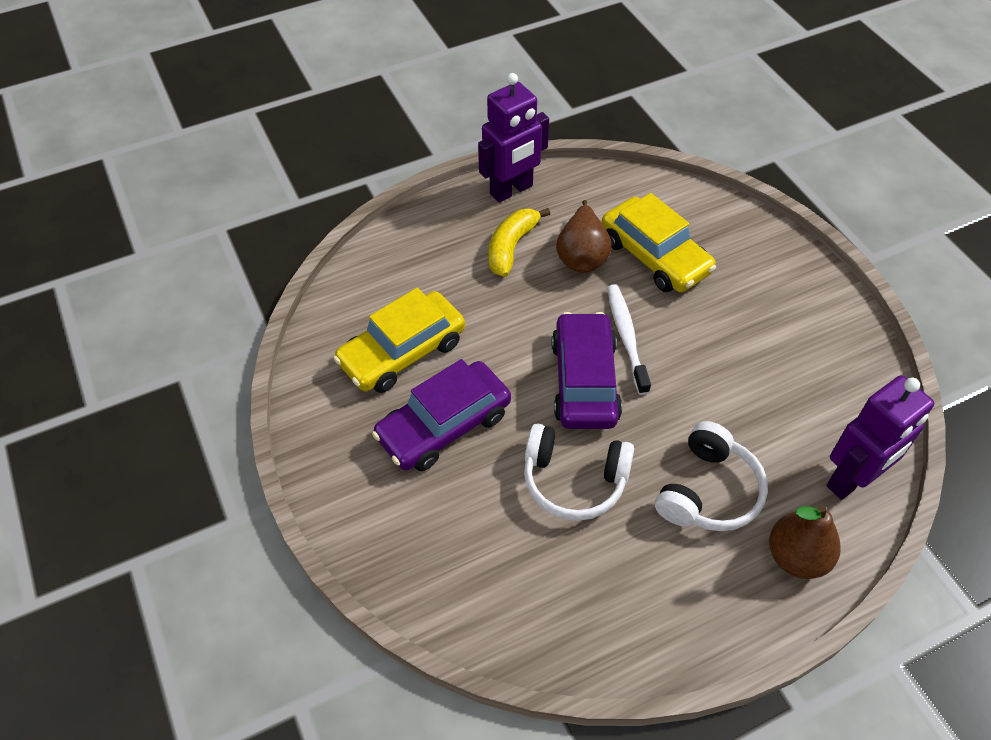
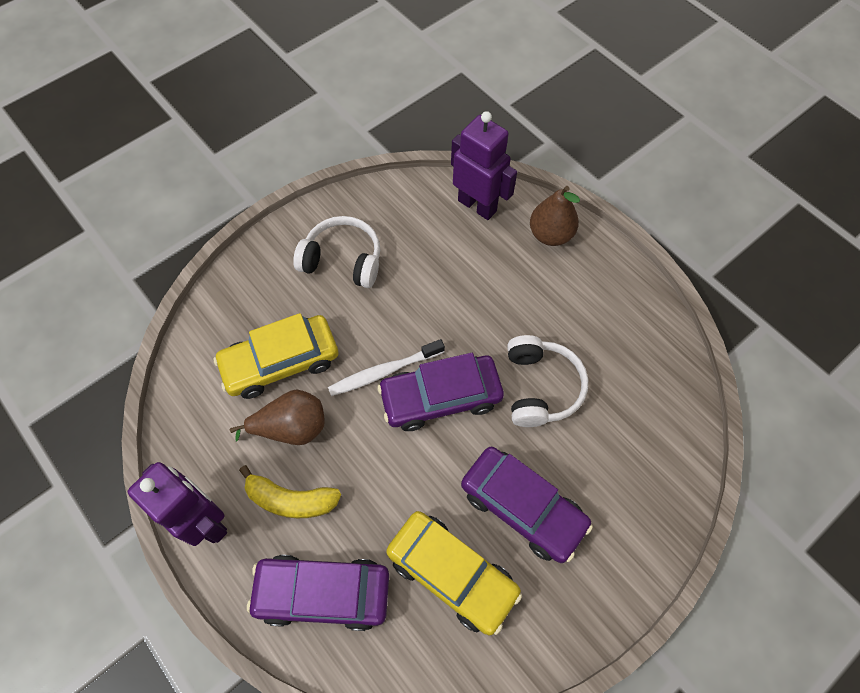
camera: 105 degrees left, 10 degrees up
yellow car [602,193,716,292] -> yellow car turned 150 degrees counterclockwise [213,313,338,399]
white headphones [655,421,768,531] -> white headphones moved to [293,216,380,288]
none -> purple car [247,555,389,631]

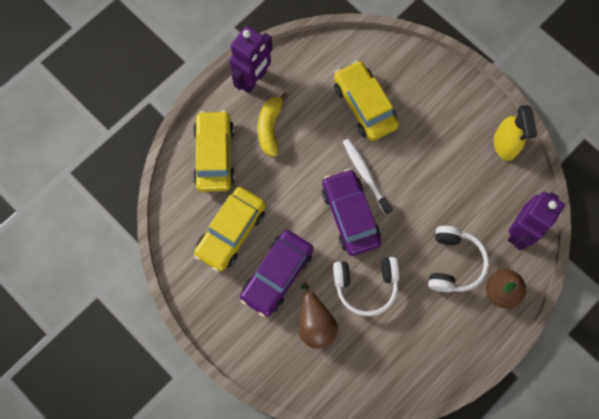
camera: 85 degrees right, 10 degrees up
brown pear [230,390,325,445] -> brown pear moved to [298,282,338,348]
purple car [247,555,389,631] -> yellow car [193,110,235,192]
white headphones [293,216,380,288] -> white headphones moved to [428,226,489,292]
none -> yellow spray bottle [494,105,537,161]

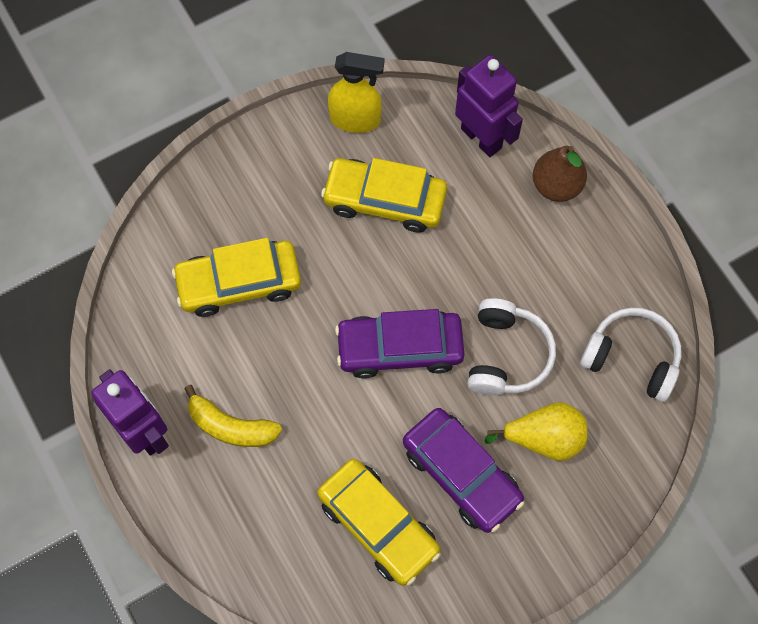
camera: 75 degrees left, 5 degrees down
yellow car [193,110,235,192] -> yellow car moved to [321,158,447,233]
brown pear [298,282,338,348] -> yellow pear [485,402,588,461]
white toothbrush [343,138,393,215] -> none
white headphones [428,226,489,292] -> white headphones moved to [580,307,682,402]

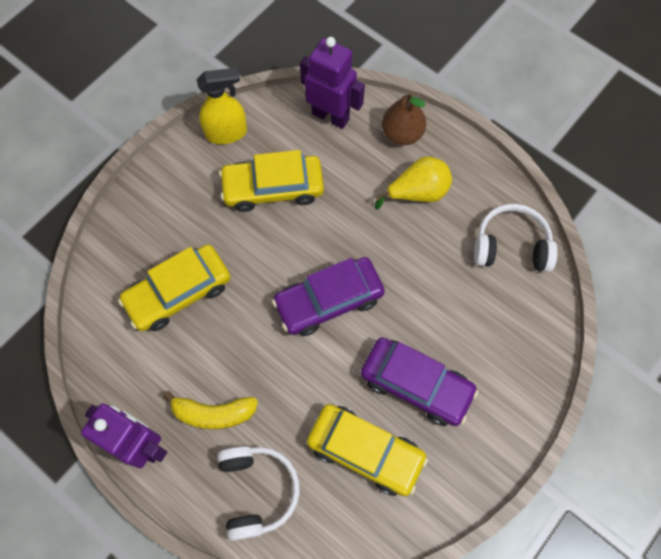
camera: 20 degrees left, 0 degrees up
white headphones [467,298,556,396] -> white headphones moved to [217,446,300,541]
yellow pear [485,402,588,461] -> yellow pear moved to [375,157,452,210]

